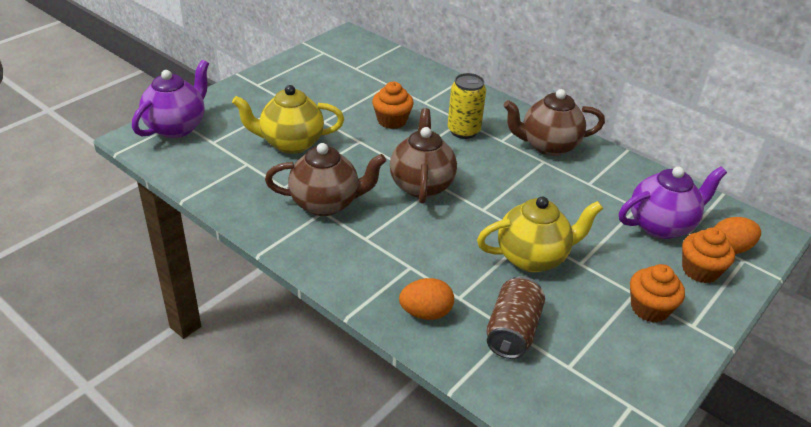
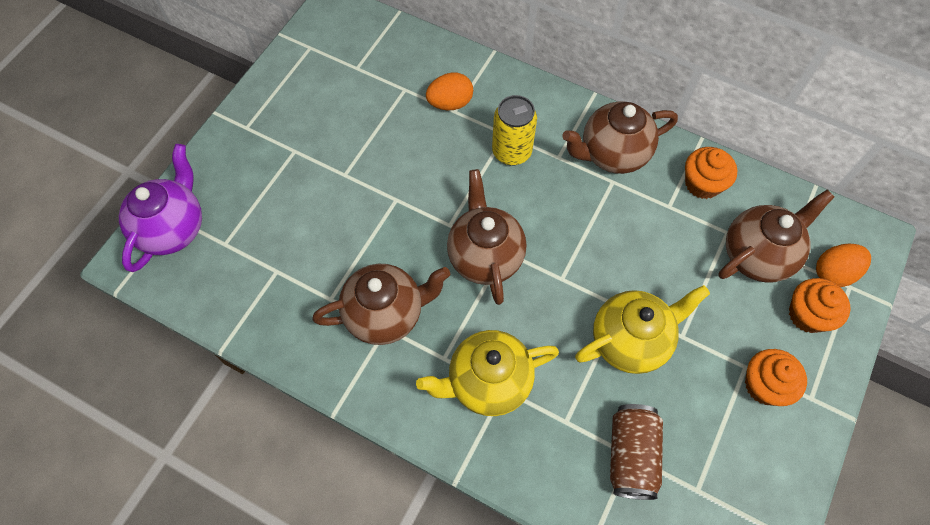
camera: 10 degrees left, 25 degrees up
yellow teapot [232,85,344,154] -> yellow teapot moved to [416,330,559,416]
orange cupcake [372,82,414,129] -> orange cupcake moved to [685,147,737,199]
orange egg [399,278,454,320] -> orange egg moved to [426,72,473,110]
purple teapot [619,166,727,239] -> brown teapot [718,190,835,283]

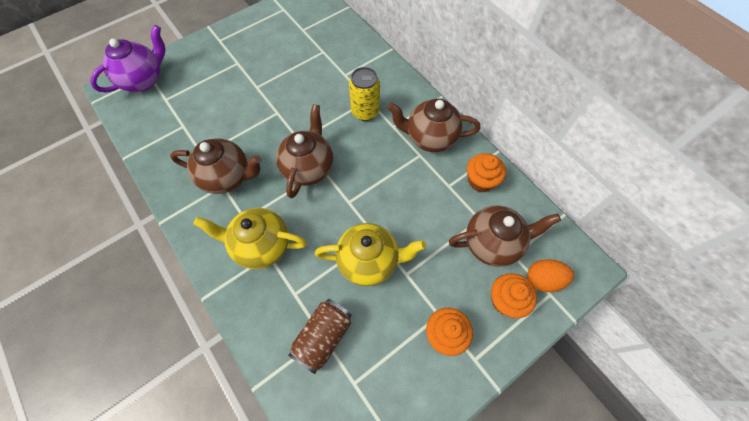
camera: 25 degrees right, 0 degrees up
orange egg [426,72,473,110] -> none

